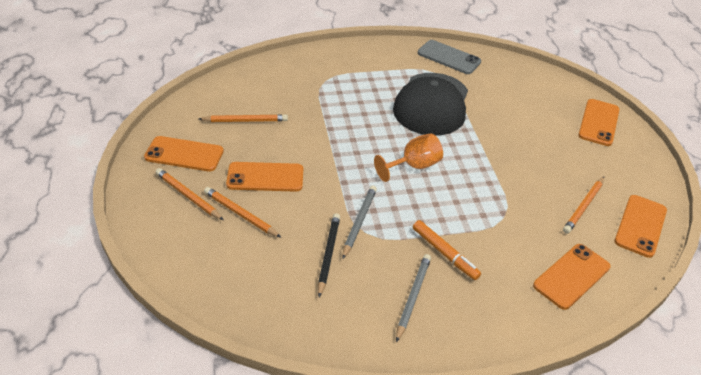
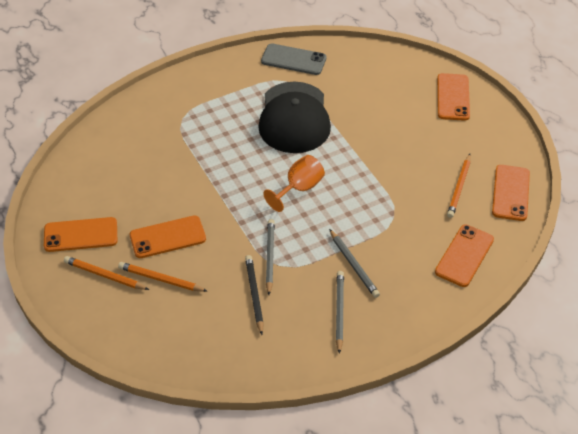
camera: 15 degrees left, 5 degrees up
orange pencil [199,114,288,122] -> none
orange marker [413,220,481,280] -> grey pencil [329,229,380,298]

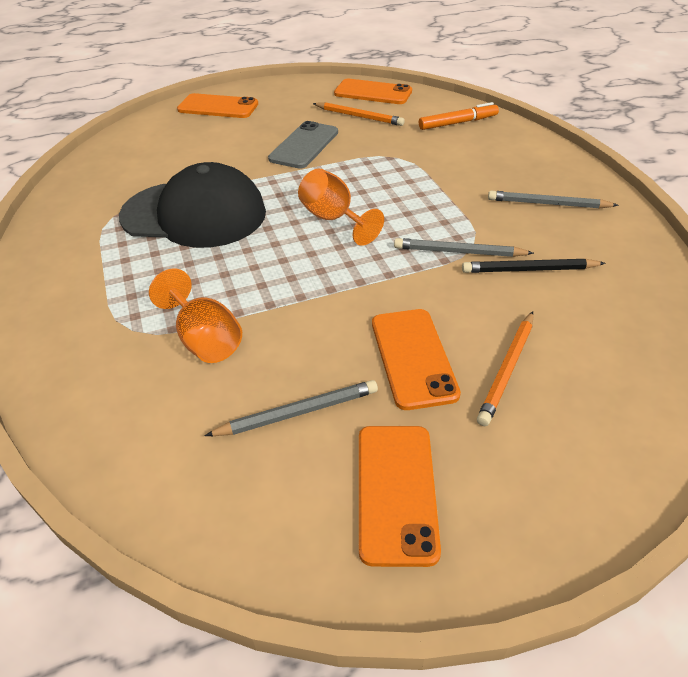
camera: 80 degrees left, 5 degrees down
orange pencil [64,256,149,290] -> none
grey phone [261,43,326,75] -> grey phone moved to [268,121,338,169]
grey pencil [329,229,380,298] -> grey pencil moved to [205,380,378,436]
orange phone [435,225,494,287] -> orange marker [419,102,499,130]
none -> orange goblet [149,269,242,363]

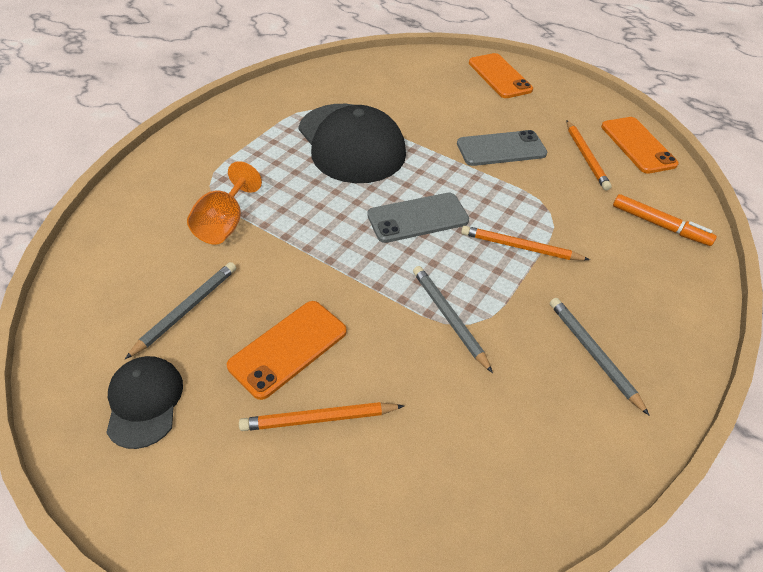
camera: 50 degrees right, 5 degrees up
grey pencil [205,380,378,436] -> grey pencil turned 90 degrees counterclockwise [125,262,236,359]
orange goblet [298,169,384,246] -> grey phone [367,192,469,243]
orange phone [359,426,441,567] -> black cap [106,356,183,449]
black pencil [462,259,606,273] -> none
none -> orange pencil [461,226,590,260]

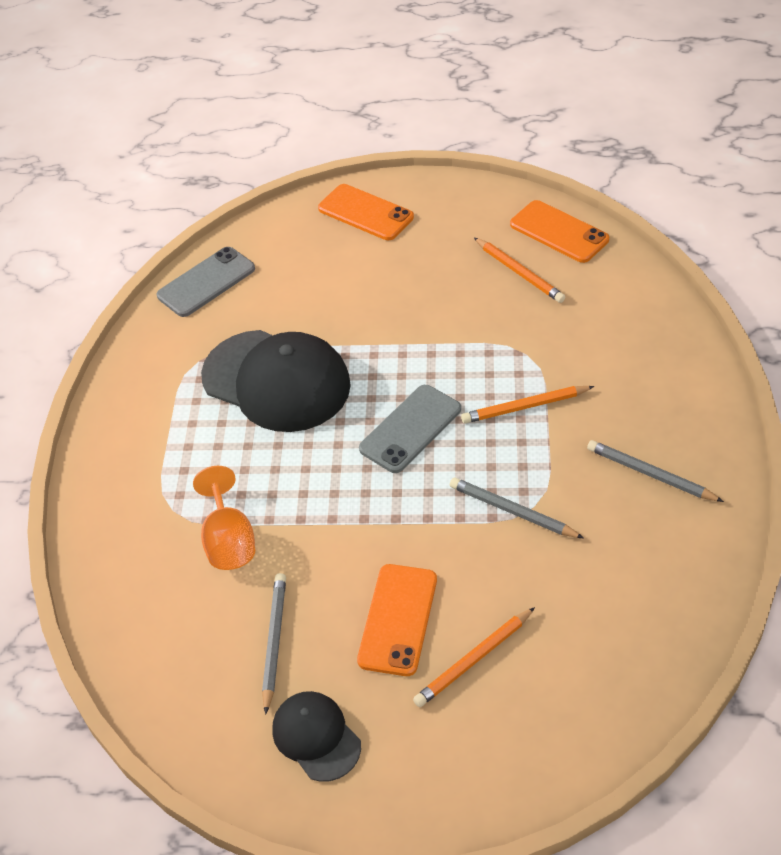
camera: 25 degrees left, 0 degrees up
grey phone [457,130,547,166] -> grey phone moved to [157,247,255,317]
orange marker [613,194,717,246] -> none

